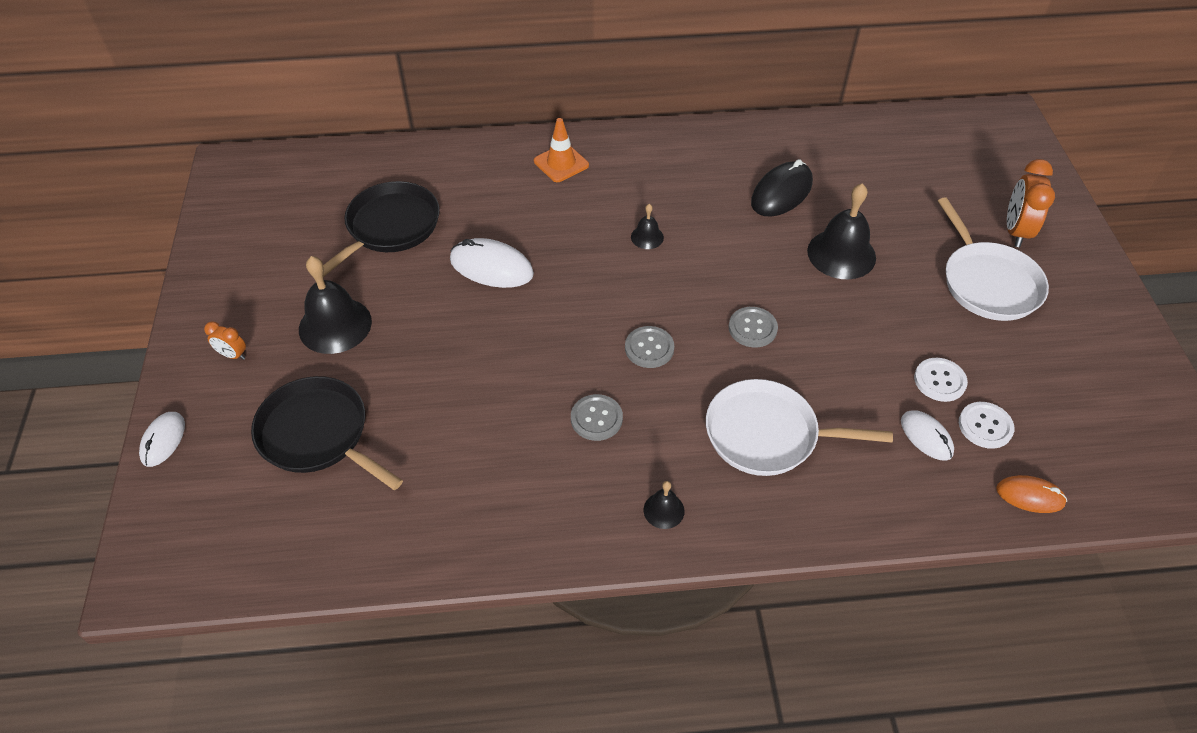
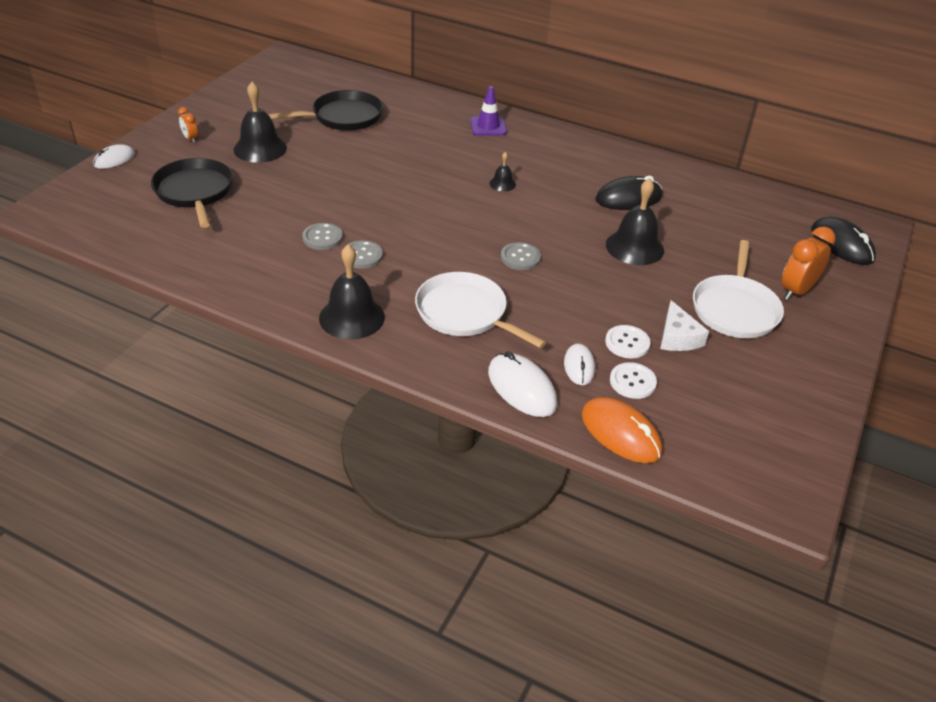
camera: 30 degrees right, 10 degrees down
white mouse [450,238,534,288] -> white mouse moved to [488,351,558,417]
orange traffic cone [534,118,589,182] -> purple traffic cone [470,86,507,135]
grey button [625,326,674,368] -> grey button moved to [302,223,343,250]
black bell [643,481,685,529] -> black bell [319,244,385,339], size x2.03
orange mouse [996,475,1067,513] -> orange mouse [582,397,662,463], size x1.60
none -> white cheese [660,300,709,351]
none -> black mouse [811,217,876,265]

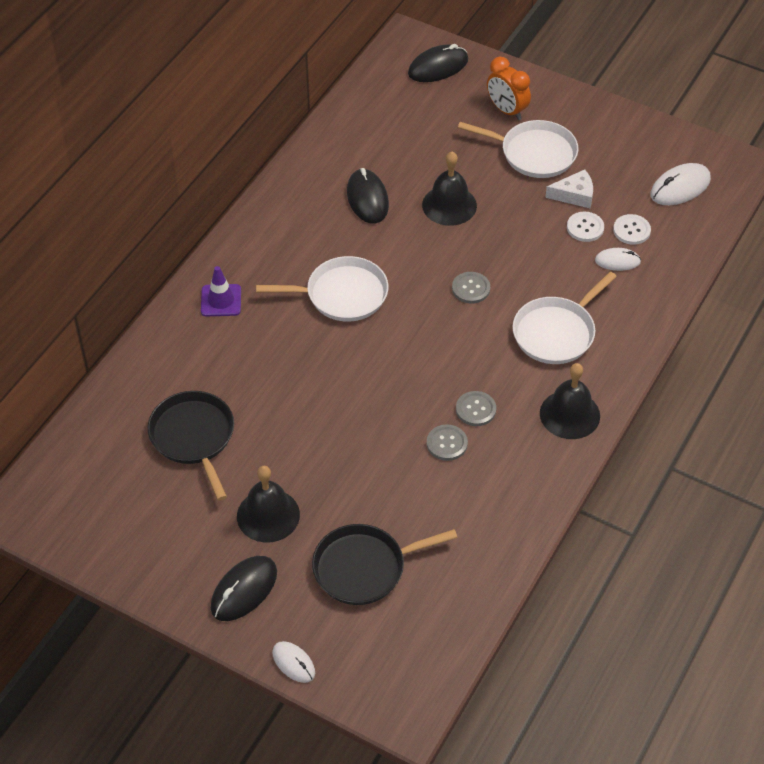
camera: 85 degrees left, 10 degrees up
orange clock [178,107,198,143] -> black mouse [211,556,277,621]
white mouse [488,351,558,417] -> white mouse moved to [650,163,711,205]
black bell [489,152,516,191] -> white pan [256,256,388,322]
orange mouse [582,397,662,463] -> none

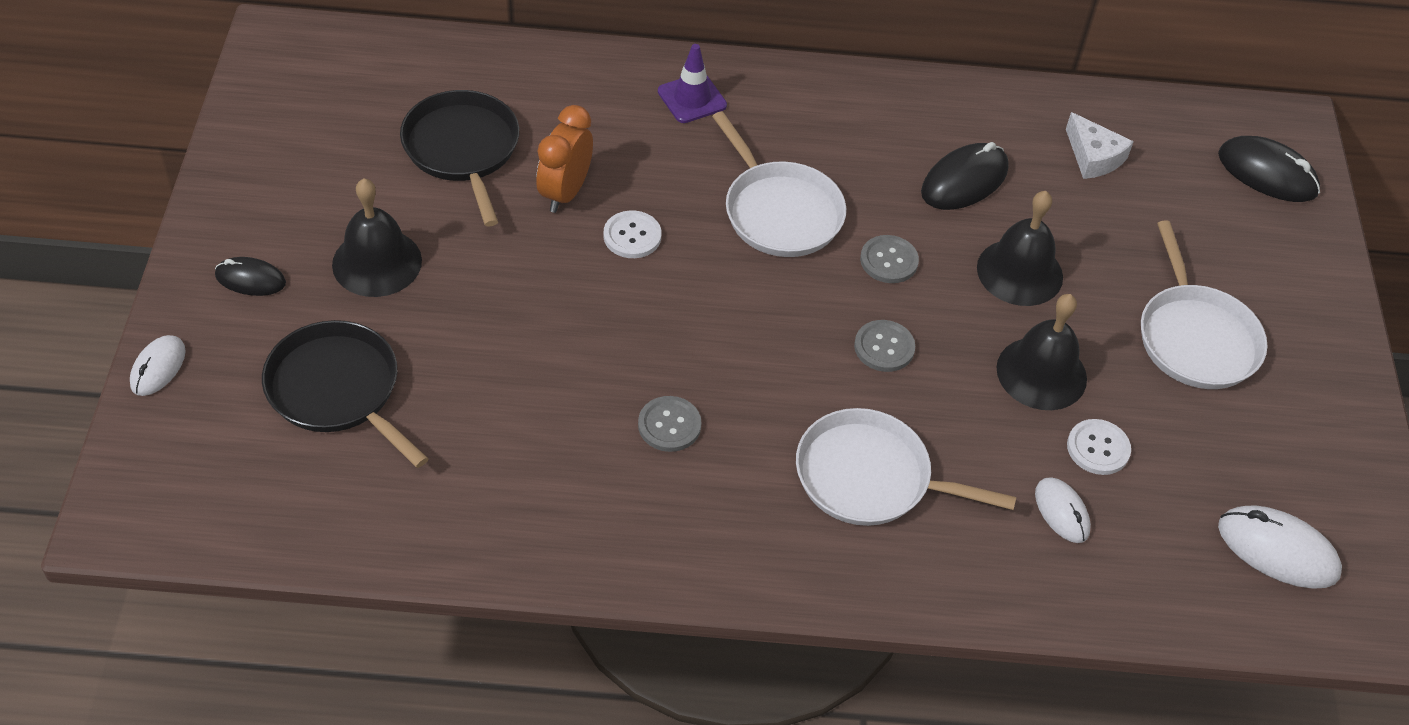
camera: 60 degrees right, 0 degrees up
black pan [148,391,234,501] -> black pan turned 60 degrees counterclockwise [400,90,519,227]
black mouse [211,556,277,621] -> black mouse [215,257,286,296], size x0.62
grey button [427,424,468,461] -> grey button moved to [860,235,919,283]
orange clock [487,57,531,120] -> orange clock moved to [536,105,593,213]
black bell [540,363,600,439] -> black bell moved to [996,294,1087,410]
white cheese [545,169,593,208] -> white cheese moved to [1066,112,1134,179]
white button [613,214,651,245] -> white button moved to [604,210,661,258]

